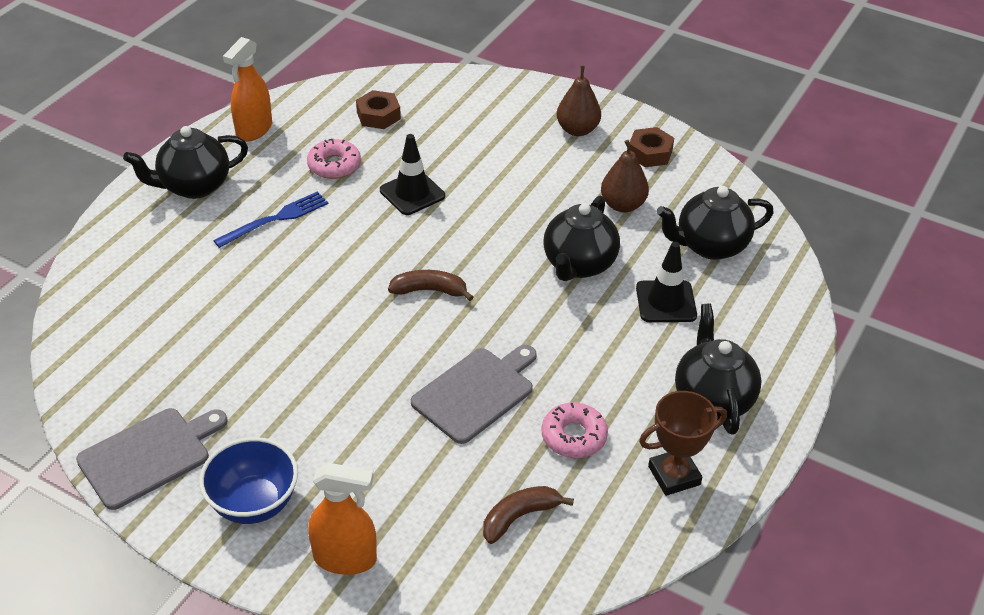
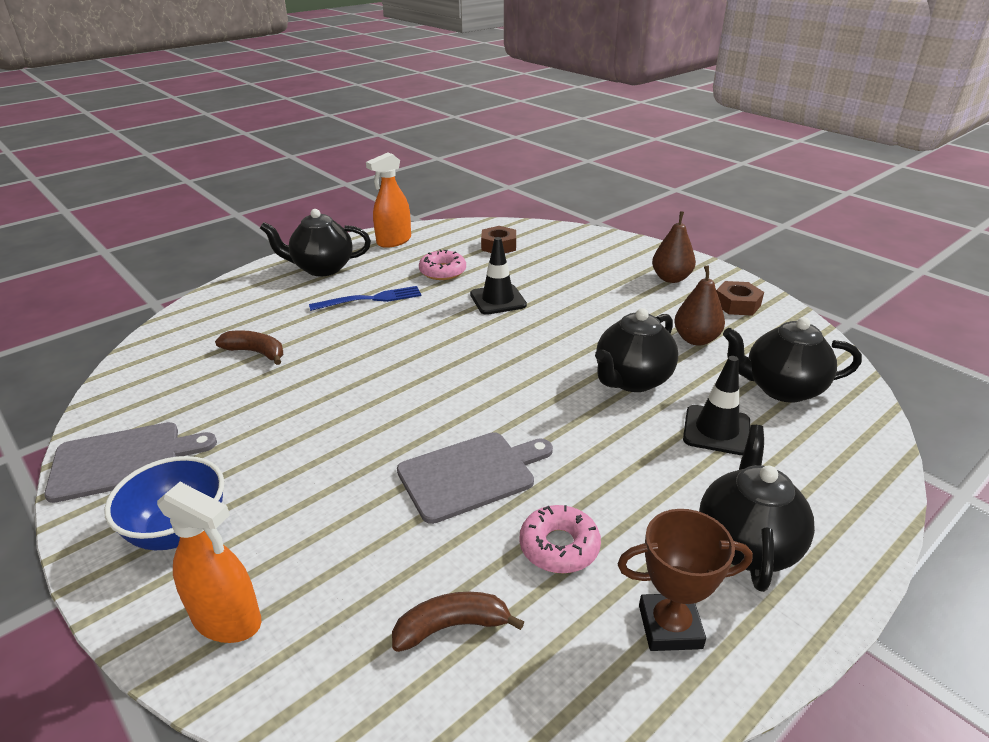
camera: 20 degrees right, 10 degrees down
brown banana [388,270,474,301] -> brown banana moved to [215,330,283,365]

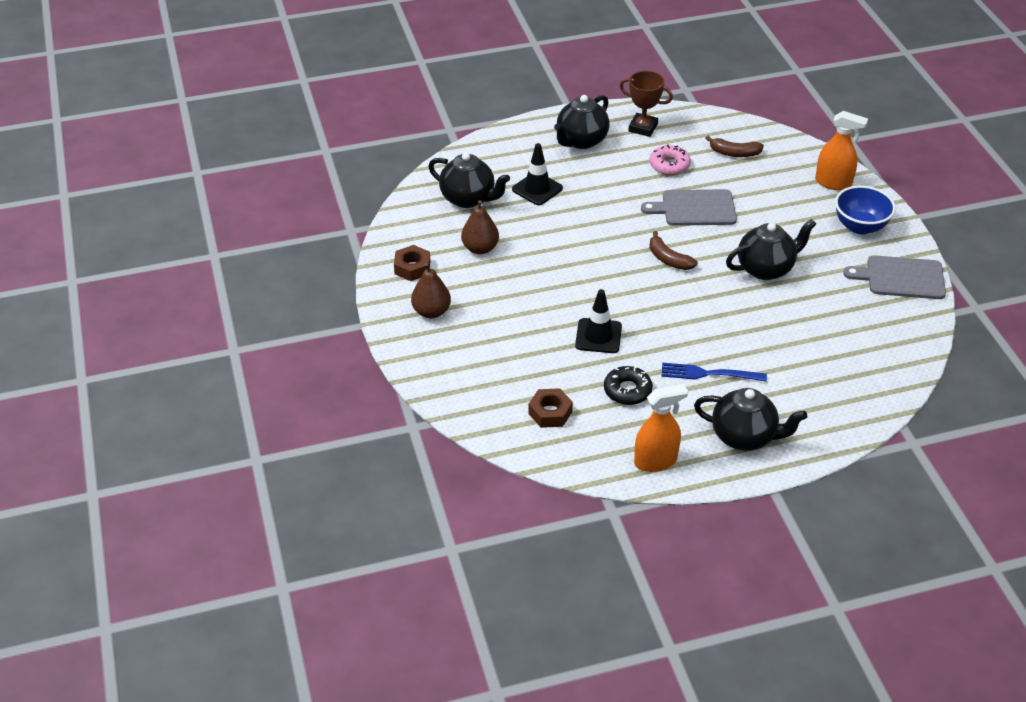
camera: 155 degrees left, 10 degrees up
orange spray bottle [157,482,261,643] -> orange spray bottle turned 150 degrees clockwise [815,111,868,190]
brown banana [215,330,283,365] -> brown banana moved to [649,231,698,270]
pink donut [419,250,466,280] -> black donut [604,366,653,405]
black teapot [595,308,678,392] -> black teapot moved to [726,219,816,280]

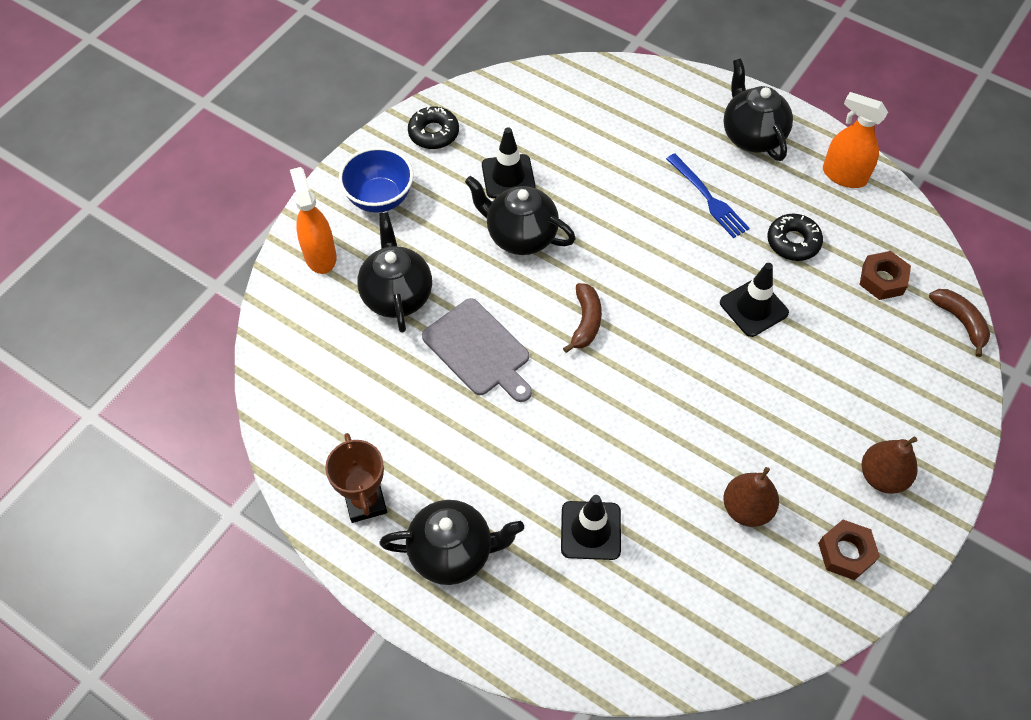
camera: 130 degrees left, 15 degrees up
black teapot [428,152,510,208] -> black teapot moved to [357,212,432,333]
pink donut [650,144,691,175] -> none
brown banana [706,136,764,157] -> brown banana moved to [929,289,990,357]
grey cutting board [843,255,946,299] -> black donut [408,106,459,149]
none -> black traffic cone [482,127,536,198]

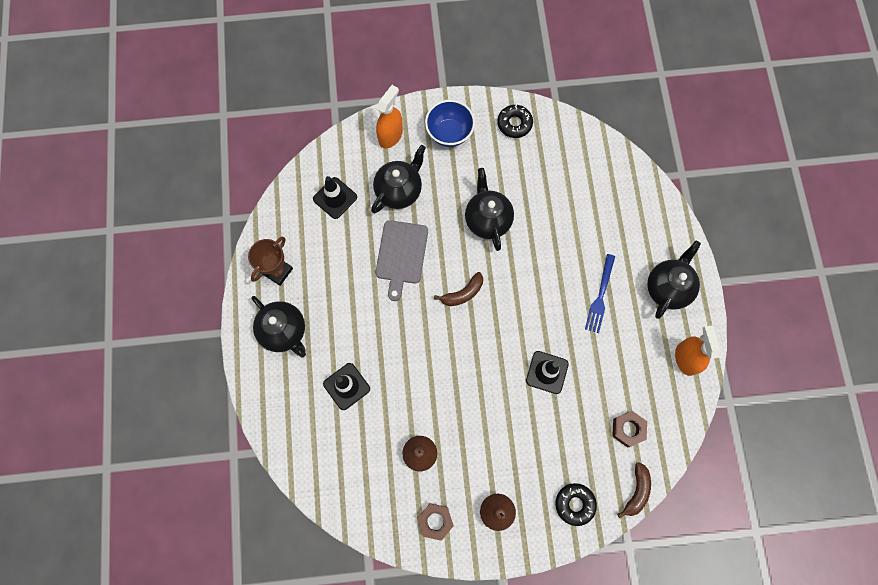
camera: 50 degrees right, 15 degrees up
black traffic cone [482,127,536,198] -> black traffic cone moved to [313,176,357,219]
black donut [767,214,823,261] -> black donut moved to [555,483,597,526]

